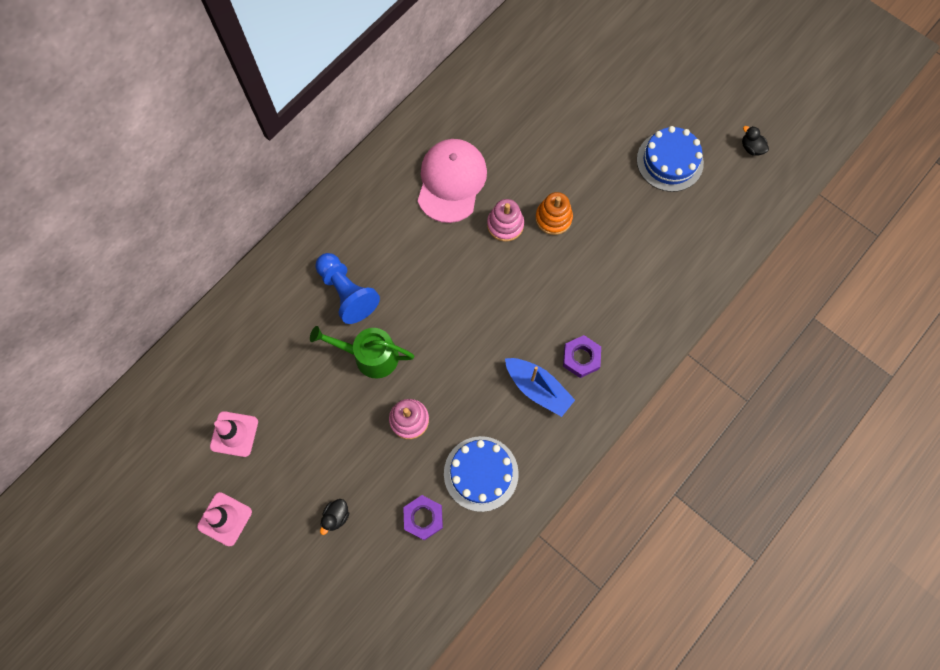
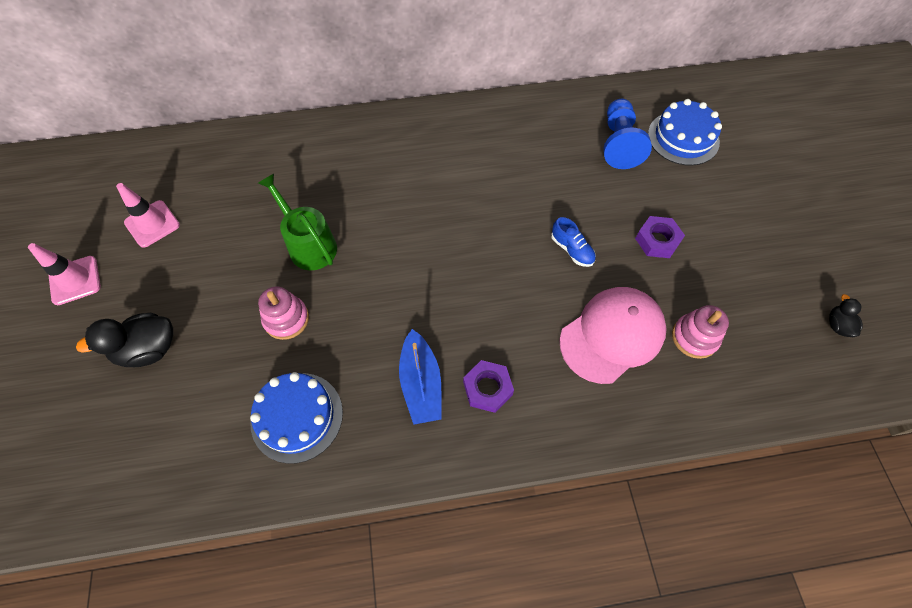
camera: 40 degrees right, 10 degrees down
blue pawn [315,253,380,324] -> blue pawn moved to [603,99,652,169]
black duck [320,499,349,535] -> black duck [76,313,173,368], size x1.86
purple nut [403,495,443,540] -> purple nut moved to [635,216,685,258]
pink cap [418,139,487,223] -> pink cap moved to [559,287,667,384]
pink stacking toy [487,199,524,242] -> pink stacking toy moved to [672,305,729,359]
orange stacking toy [536,192,573,235] -> blue shoe [551,217,596,267]
blue cake [637,126,704,192] -> blue cake moved to [648,99,722,166]

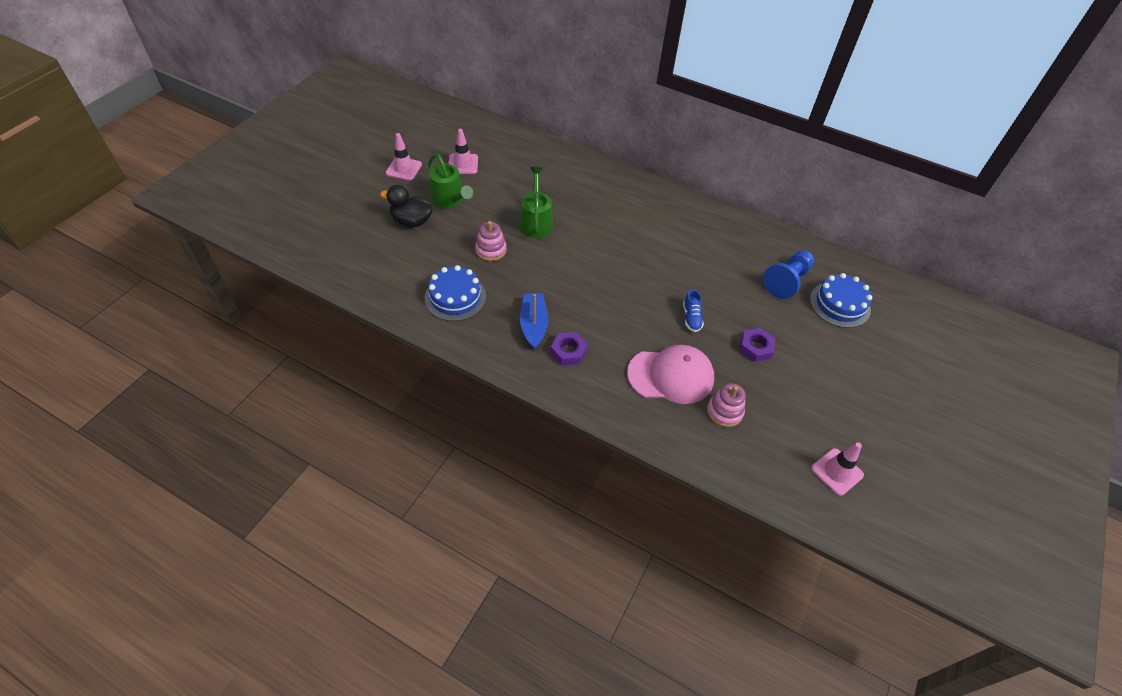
camera: 35 degrees right, 10 degrees down
blue boat [399,329,442,425] -> blue boat turned 150 degrees clockwise [520,293,548,350]
black duck [829,294,863,337] -> pink traffic cone [811,442,864,496]
none -> green watering can [428,154,473,208]

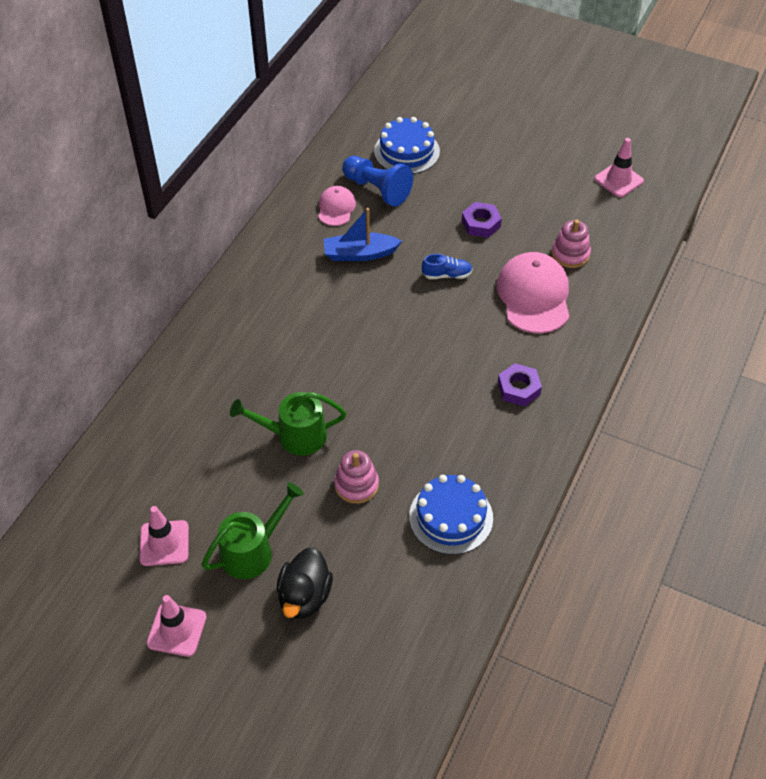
camera: 90 degrees left, 0 degrees up
blue boat [520,293,548,350] -> blue boat moved to [324,208,402,261]
none -> pink cap [318,186,356,226]

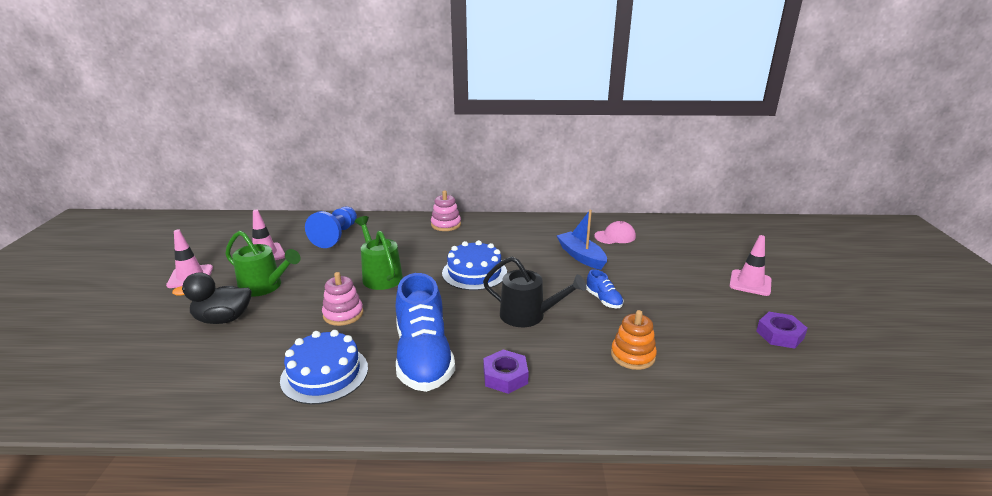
camera: 65 degrees right, 25 degrees down
blue pawn [342,156,413,207] -> blue pawn moved to [305,207,357,248]
blue cake [374,117,440,174] -> blue cake moved to [442,240,507,290]
purple nut [462,202,502,238] -> purple nut moved to [756,312,808,349]
pink cap [497,252,569,334] -> orange stacking toy [611,310,657,370]
pink stacking toy [552,220,591,268] -> pink stacking toy moved to [431,190,461,231]
pink traffic cone [595,138,644,197] -> pink traffic cone moved to [729,235,771,296]
none -> blue shoe [396,273,455,392]
none -> black watering can [483,256,587,327]

